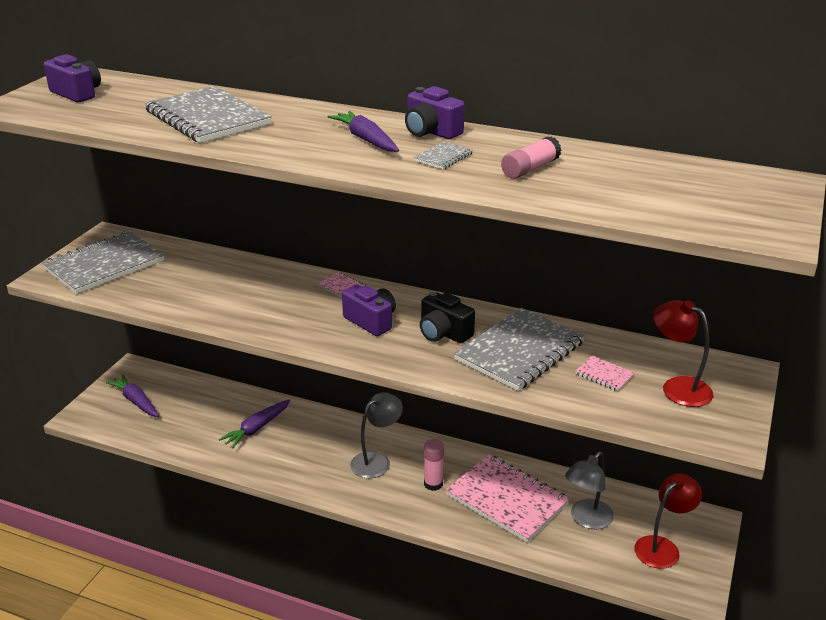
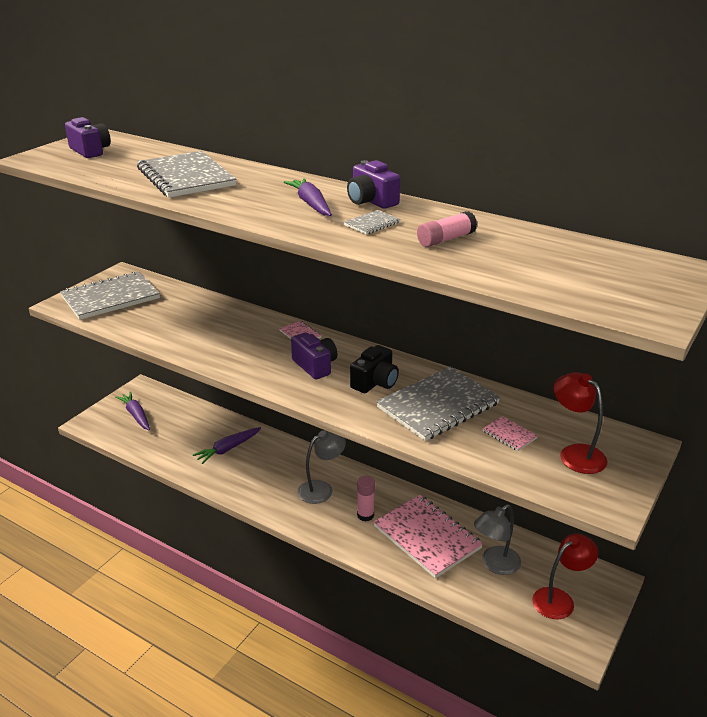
camera: 10 degrees right, 0 degrees up
black camera [420,292,475,343] -> black camera turned 105 degrees counterclockwise [350,345,399,393]

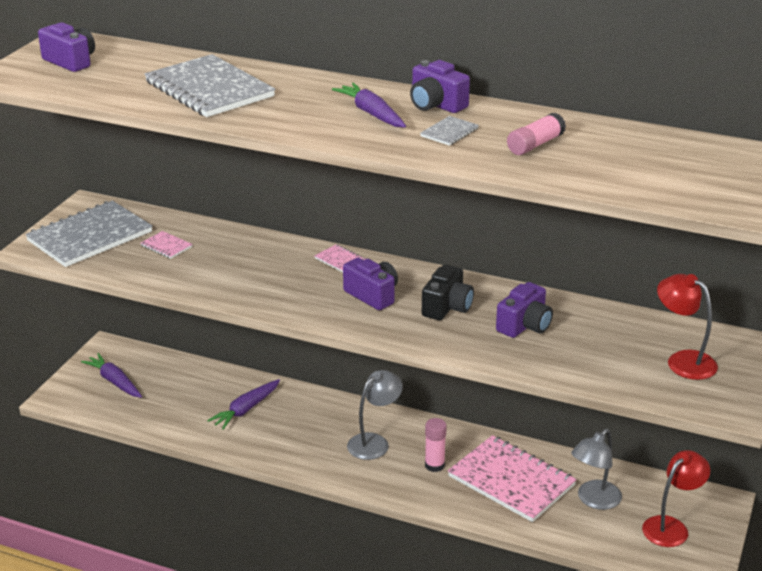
camera: 10 degrees left, 0 degrees up
grey notebook [376,367,500,441] -> purple camera [496,282,553,338]
pink notebook [482,416,537,451] -> pink notebook moved to [141,231,193,259]

